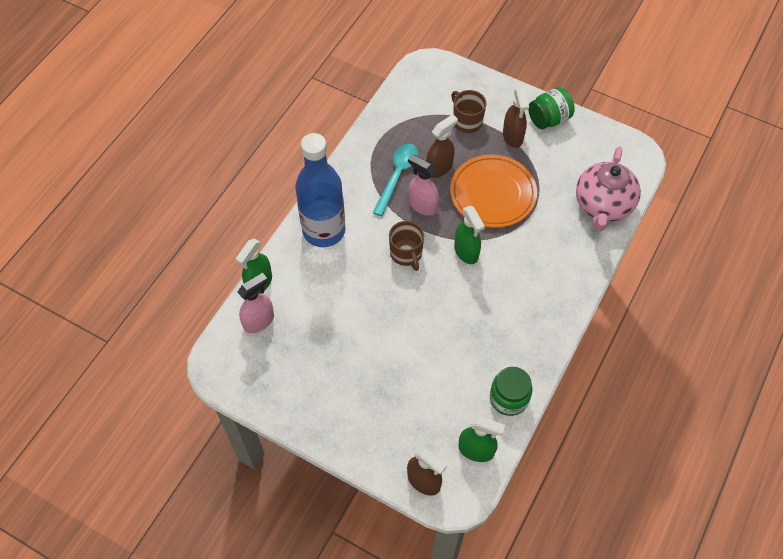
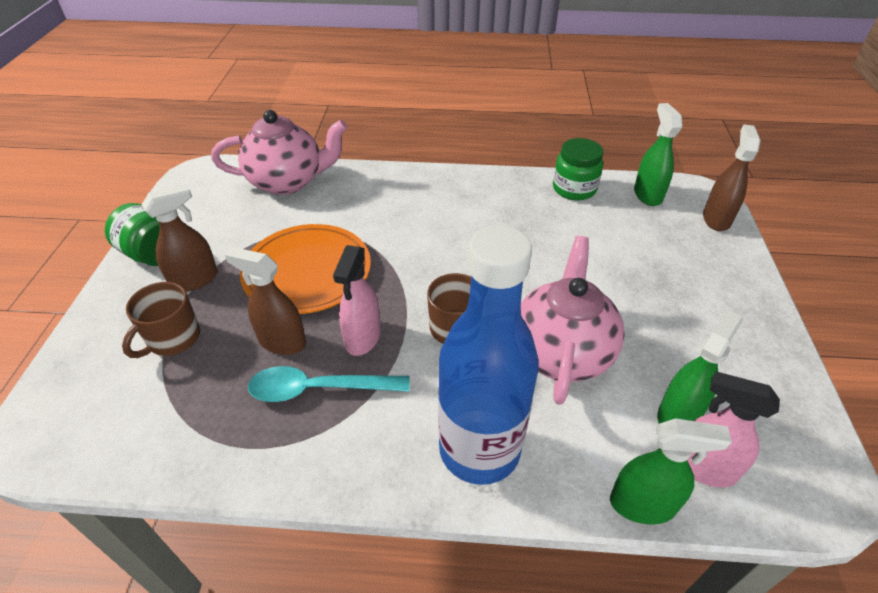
camera: 115 degrees left, 15 degrees down
green spray bottle [454,206,485,264] -> green spray bottle moved to [657,309,743,424]
none -> pink teapot [521,236,625,405]

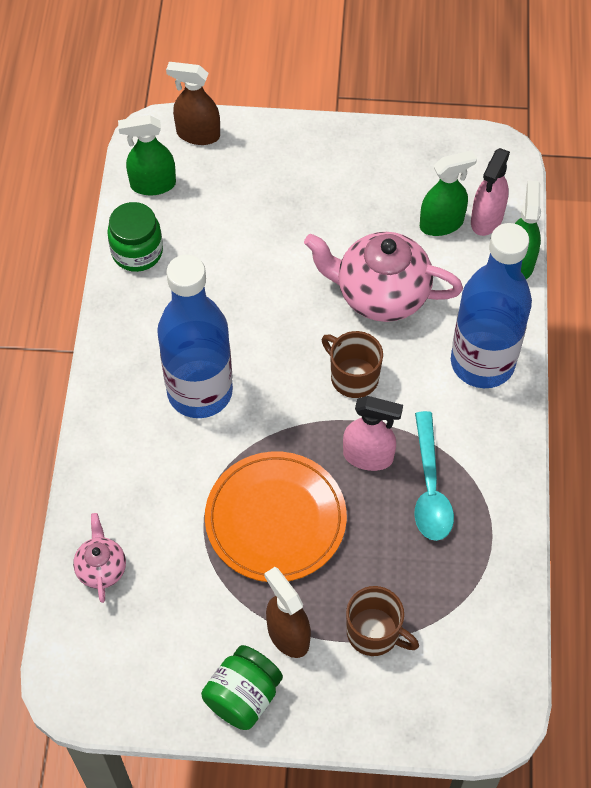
camera: 90 degrees left, 15 degrees up
pink teapot [211,110,347,195] -> pink teapot [73,513,126,603], size x0.51
brown spray bottle [225,247,306,355] -> none
green spray bottle [657,309,743,424] -> green spray bottle turned 120 degrees clockwise [420,150,477,236]
none -> blue bottle [157,255,233,418]

